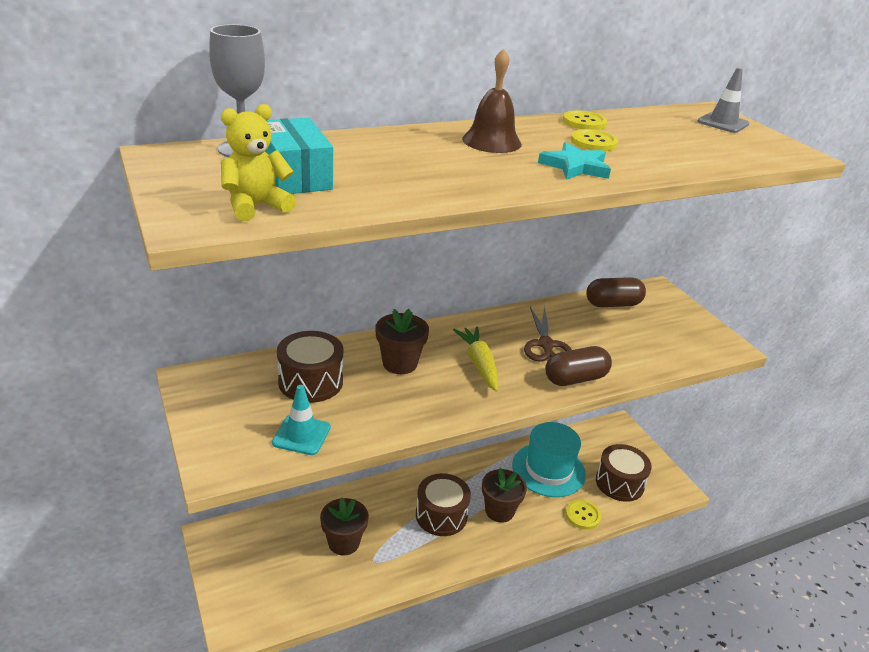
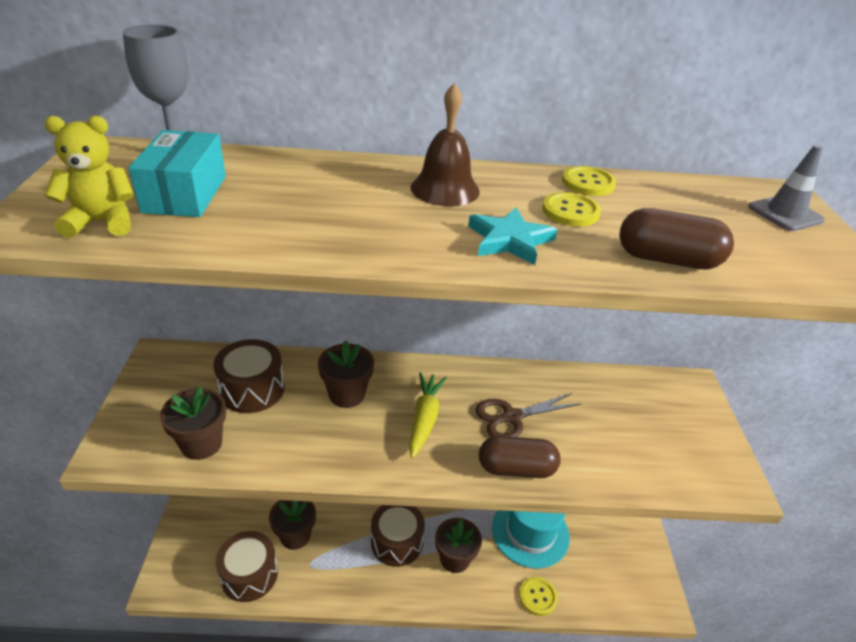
camera: 25 degrees right, 5 degrees up
turquoise traffic cone [272,385,331,455] -> brown flower pot [160,386,226,460]
brown scissors [524,306,572,361] -> brown scissors turned 45 degrees clockwise [475,393,581,437]
brown capsule [586,277,646,307] -> brown capsule moved to [619,208,734,269]
brown drum [596,444,652,502] -> brown drum moved to [216,531,278,602]

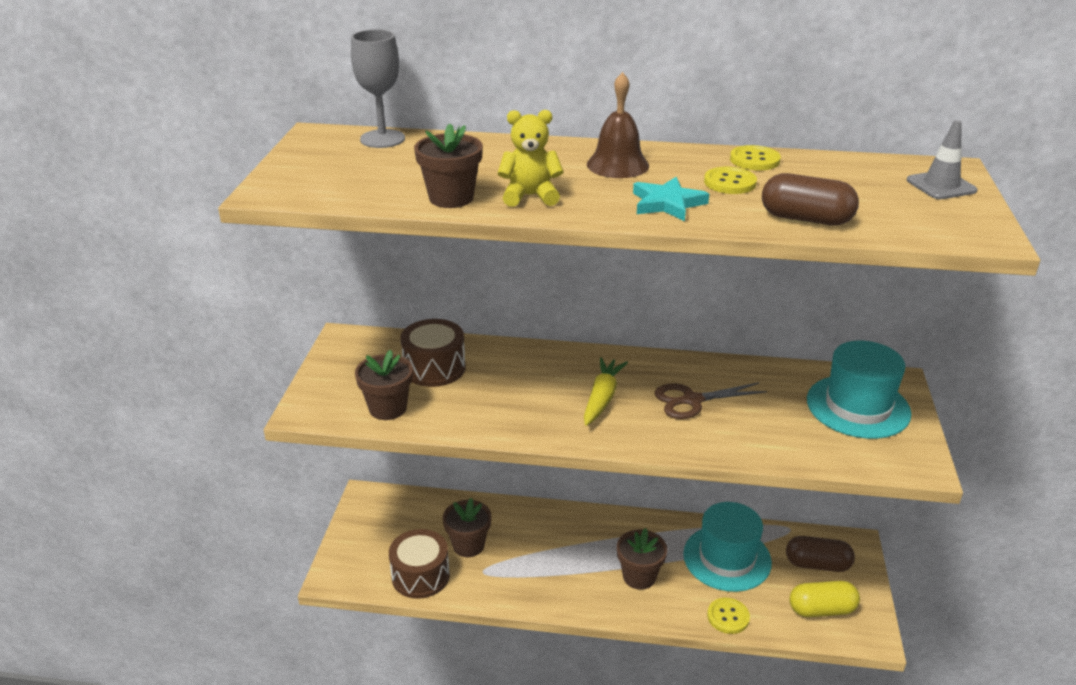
camera: 10 degrees right, 5 degrees down
yellow teddy bear [44,116,134,238] -> yellow teddy bear moved to [498,110,564,207]
turquoise box [128,130,226,217] -> none
brown flower pot [318,341,374,408] -> brown flower pot moved to [414,124,483,208]
brown drum [371,505,425,567] -> none
brown capsule [479,436,561,478] -> brown capsule moved to [786,536,855,572]
none -> yellow capsule [789,581,860,617]
none -> turquoise hat [807,341,912,439]

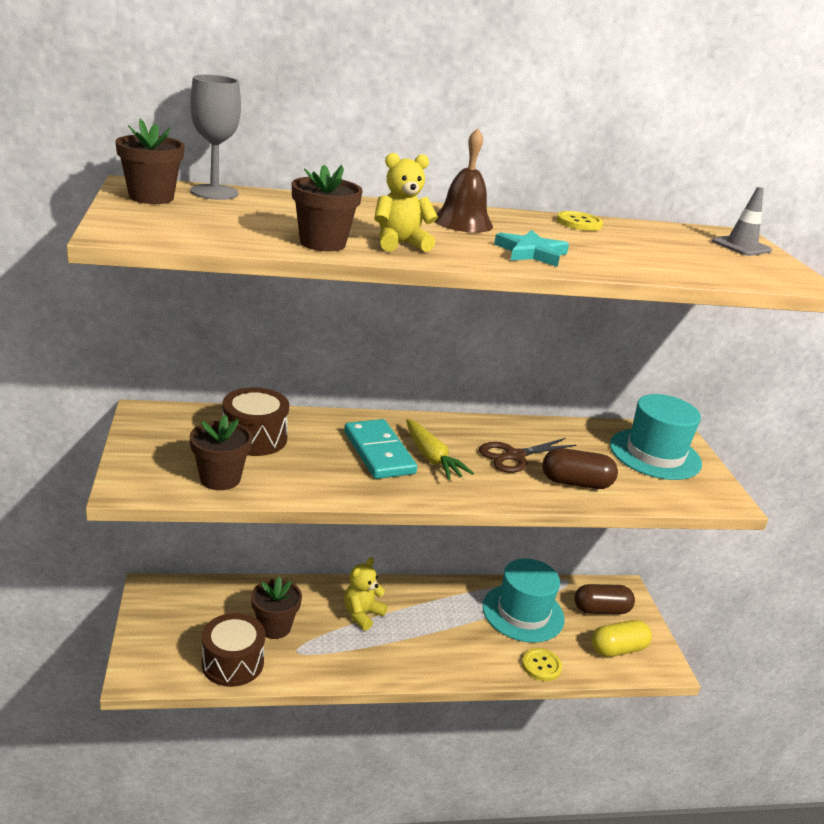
camera: 20 degrees left, 5 degrees down
yellow carrot [584,357,628,426] -> yellow carrot turned 150 degrees clockwise [406,419,474,480]
brown flower pot [617,528,667,590] -> brown flower pot moved to [115,119,185,204]
yellow button [704,167,757,194] -> none
brown capsule [762,173,859,225] -> brown capsule moved to [542,448,618,489]
none -> turquoise domino [344,419,417,479]
none -> yellow teddy bear [344,557,388,631]

